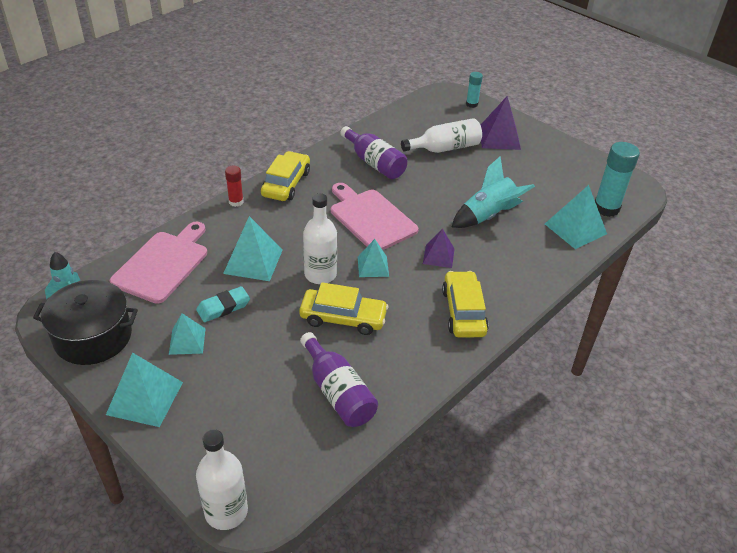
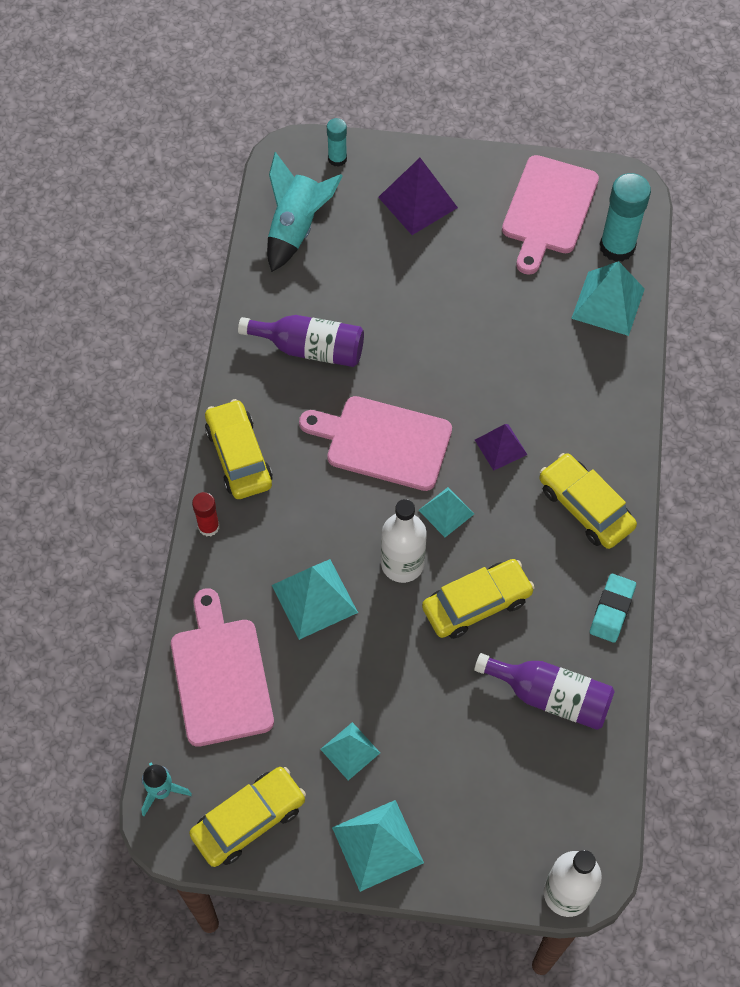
camera: 35 degrees left, 20 degrees up
black pot [33,280,138,365] -> yellow car [189,767,306,867]
turquoise eraser [196,286,250,322] -> turquoise eraser moved to [590,574,636,643]
white bottle [401,118,482,153] -> none
turquoise rocket [452,157,535,228] -> turquoise rocket moved to [267,152,343,272]
none -> pink cutting board [502,155,599,275]

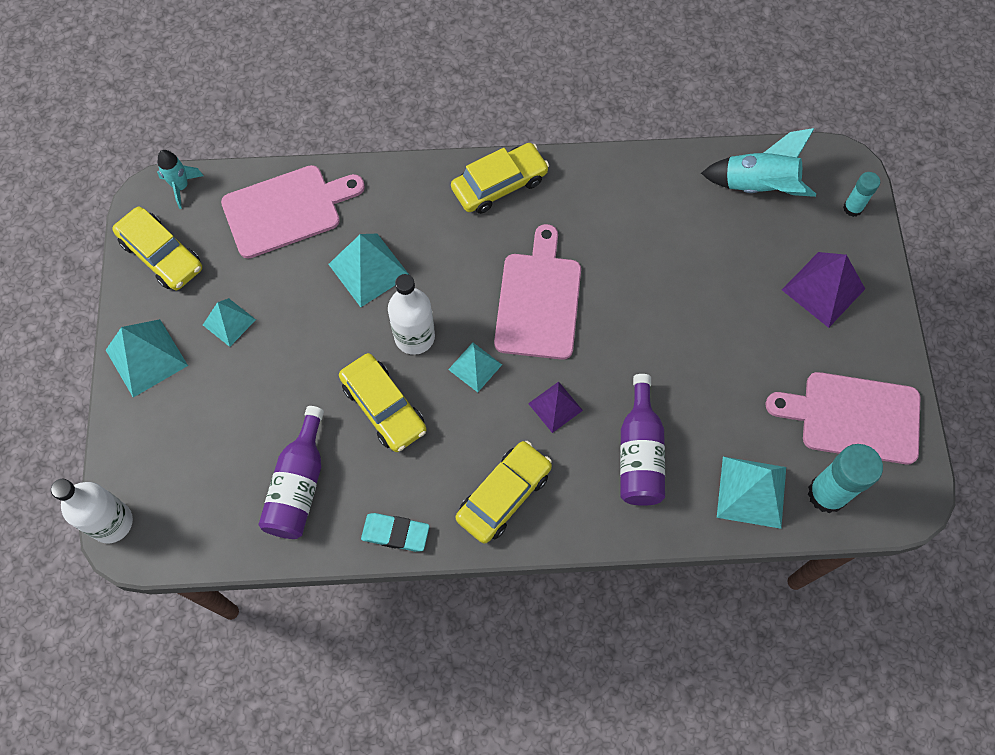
camera: 80 degrees right, 5 degrees up
red glue stick [192,492,220,536] -> none
purple bottle [238,315,364,367] -> purple bottle moved to [620,374,665,506]

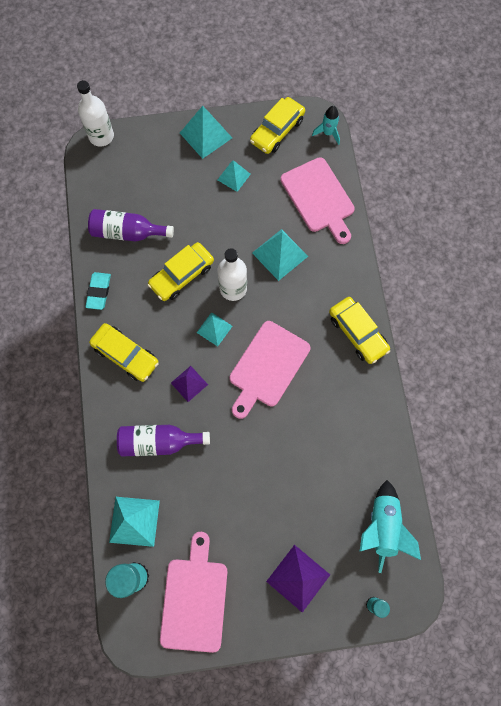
camera: 85 degrees right, 5 degrees up
pink cutting board [494,224,581,360] -> pink cutting board turned 120 degrees clockwise [230,321,310,419]

